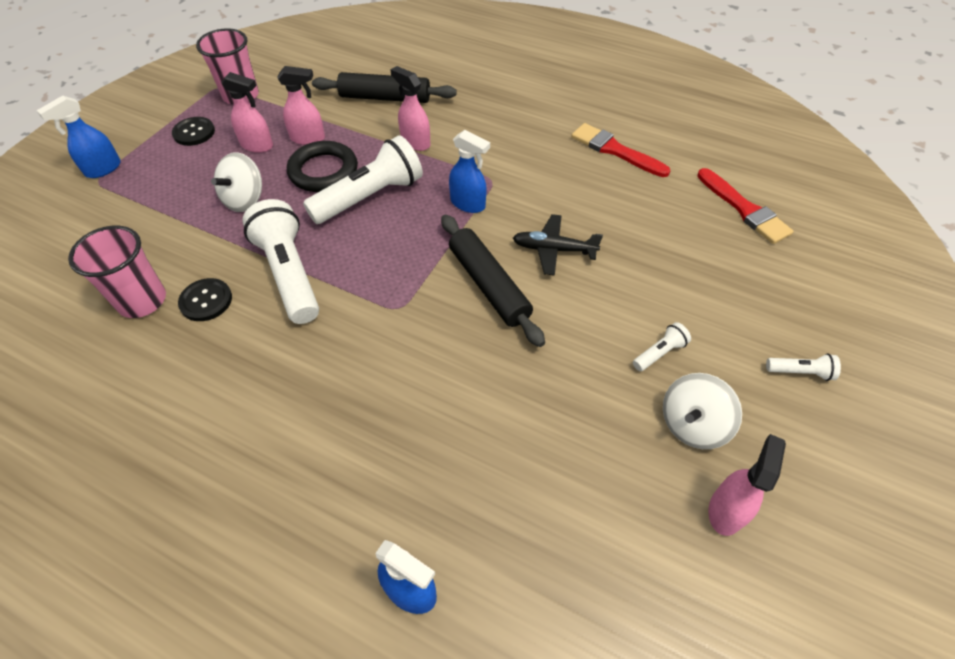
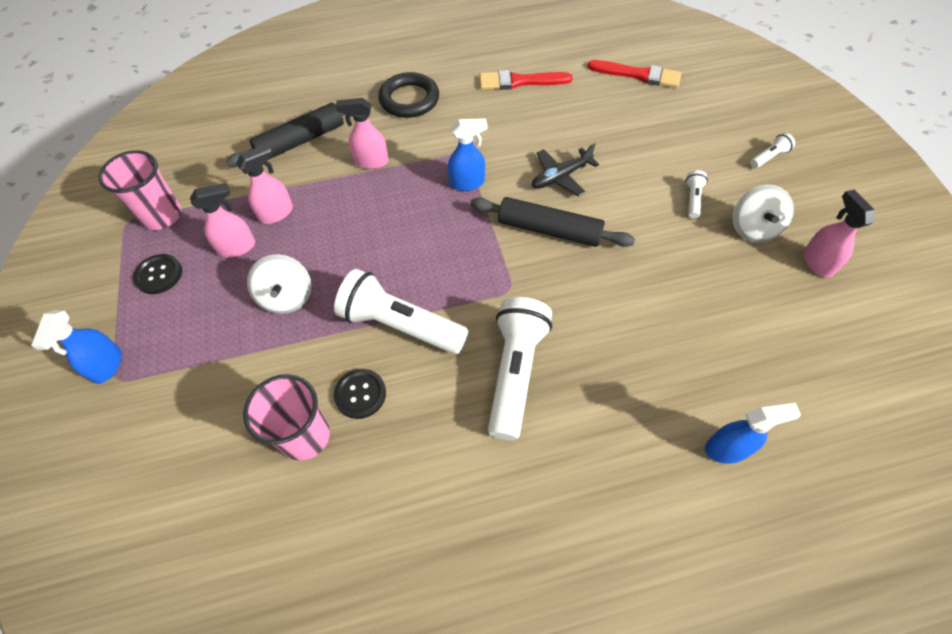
camera: 40 degrees left, 5 degrees up
black ring [287,141,358,192] -> black ring moved to [378,72,439,118]
white flashlight [303,135,423,224] -> white flashlight moved to [488,297,552,440]

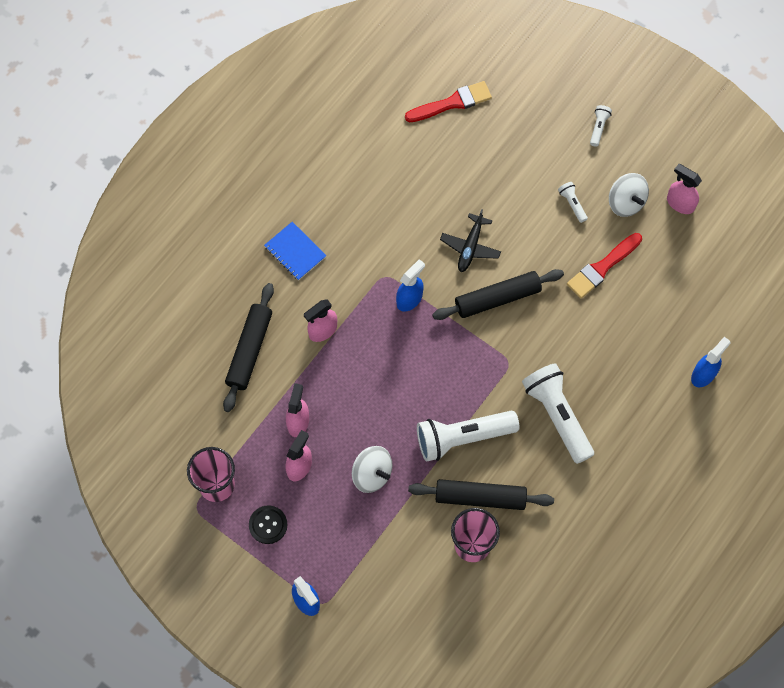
camera: 40 degrees left, 10 degrees up
black button [334,369,386,419] -> black rolling pin [408,479,554,510]
black ring [378,72,439,118] -> blue notebook [264,222,326,280]
red brush [479,70,573,90] -> red brush moved to [567,233,642,298]

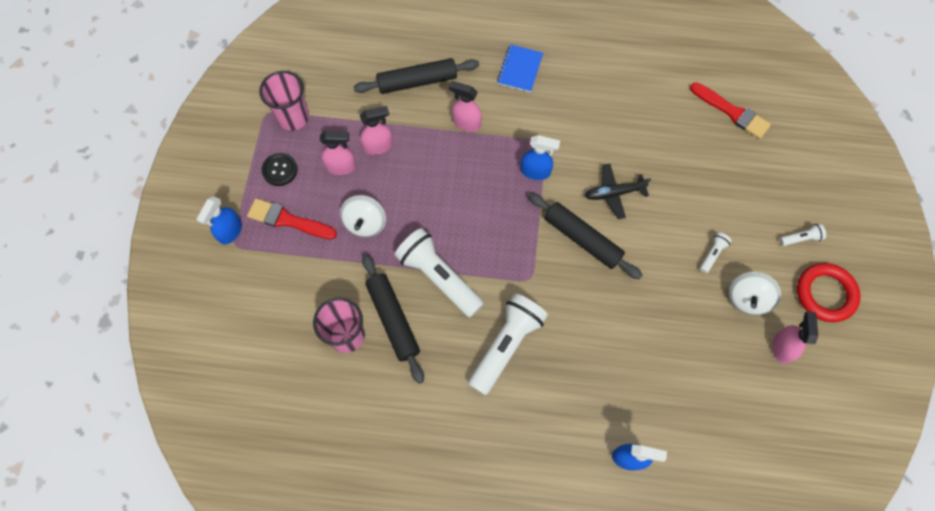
camera: 60 degrees right, 0 degrees up
red brush [567,233,642,298] -> red brush moved to [247,198,337,240]
none -> red ring [797,263,861,322]

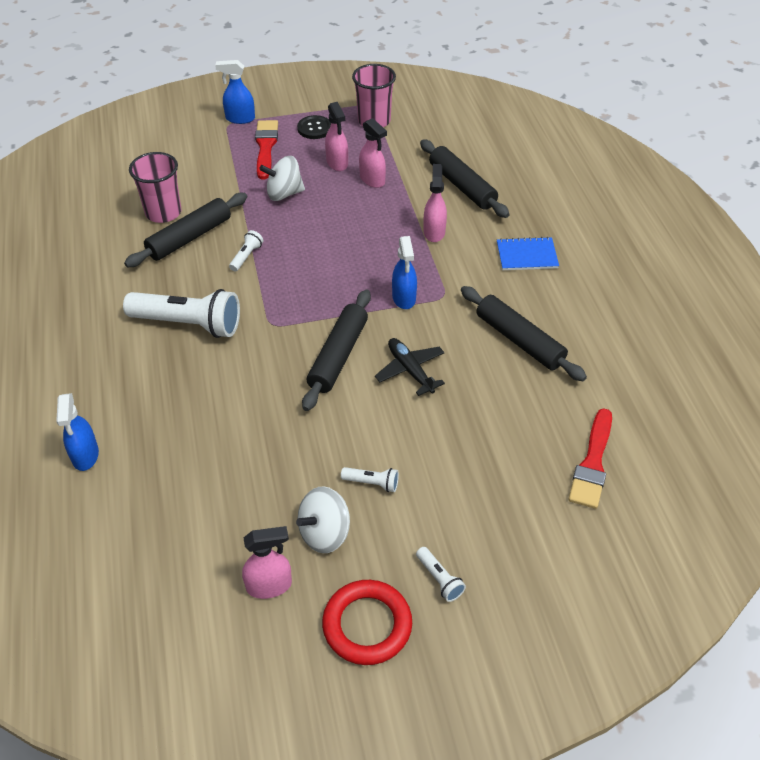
camera: 70 degrees right, 20 degrees down
white flashlight [395,228,484,317] -> white flashlight [229,230,263,272], size x0.44
white spinning top [729,272,781,315] -> white spinning top turned 45 degrees counterclockwise [296,486,350,553]
none -> black rolling pin [461,286,587,381]

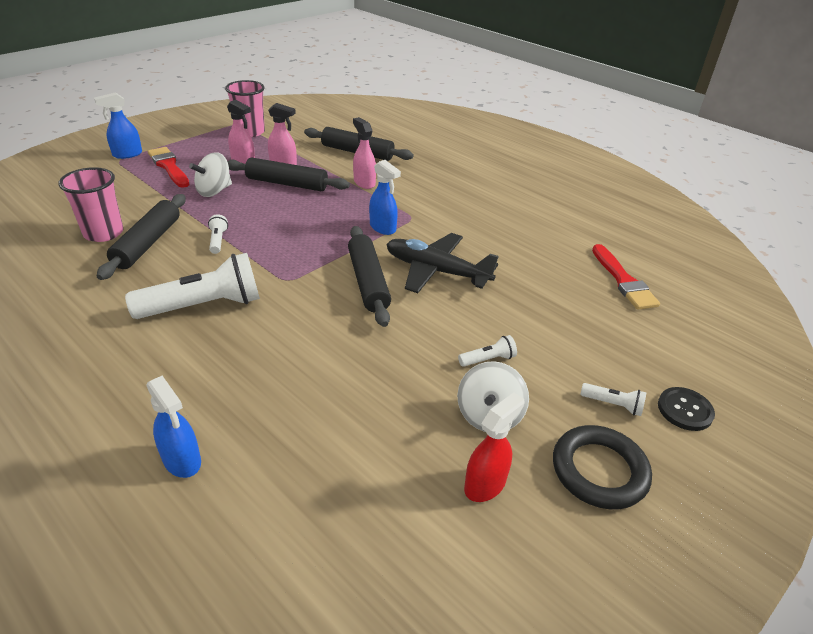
camera: 35 degrees left, 10 degrees down
pink spray bottle [242,526,292,599] -> red spray bottle [464,392,524,502]
black button [297,115,331,139] -> black button moved to [658,387,715,431]
red ring [322,580,412,665] -> black ring [553,425,652,509]
black plane [375,338,445,396] -> black plane [386,233,499,293], size x1.54
black rolling pin [461,286,587,381] -> black rolling pin moved to [227,158,350,191]
blue notebook [497,237,559,270] -> none

